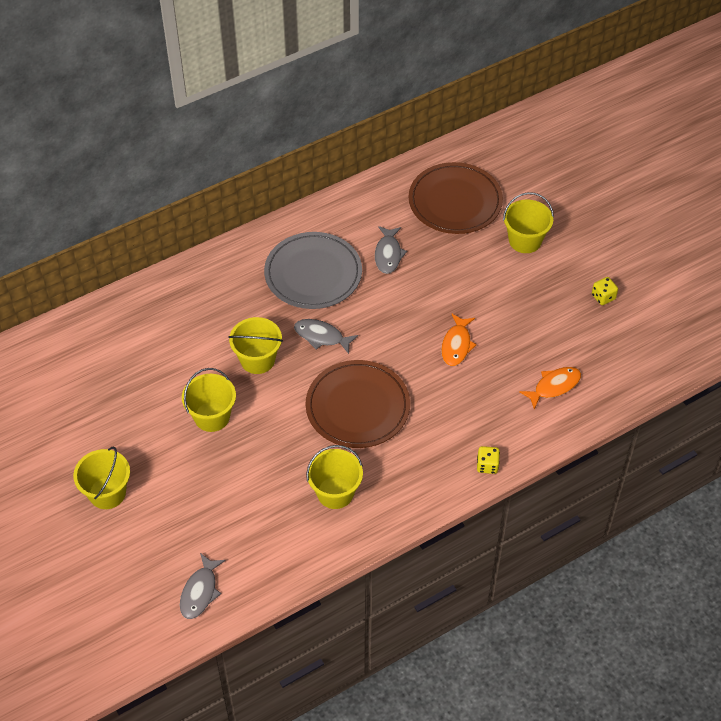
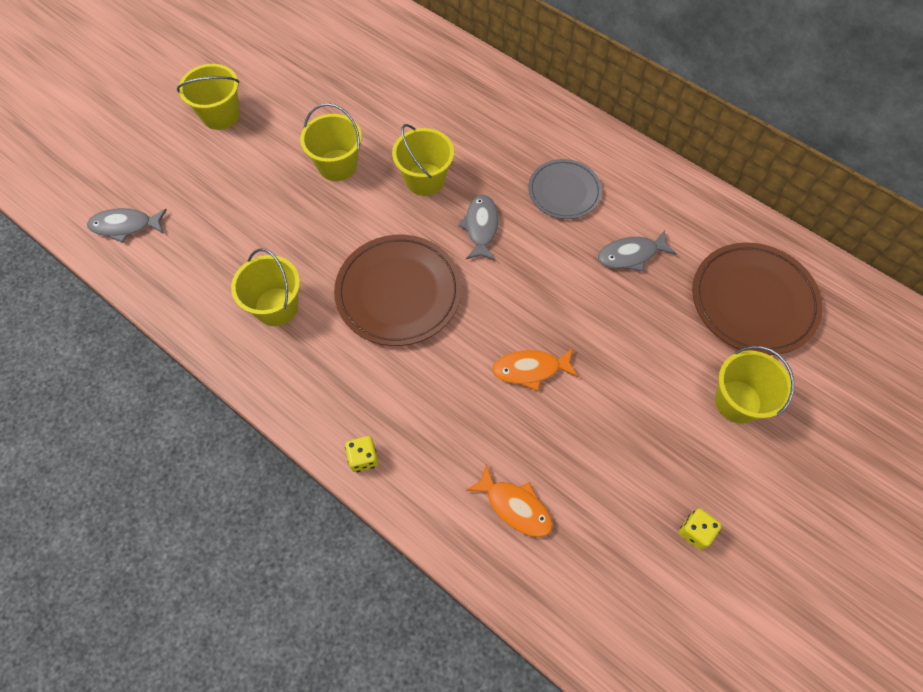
camera: 70 degrees right, 10 degrees up
grey plate [264,232,362,309] -> grey plate [528,159,602,219], size x0.62

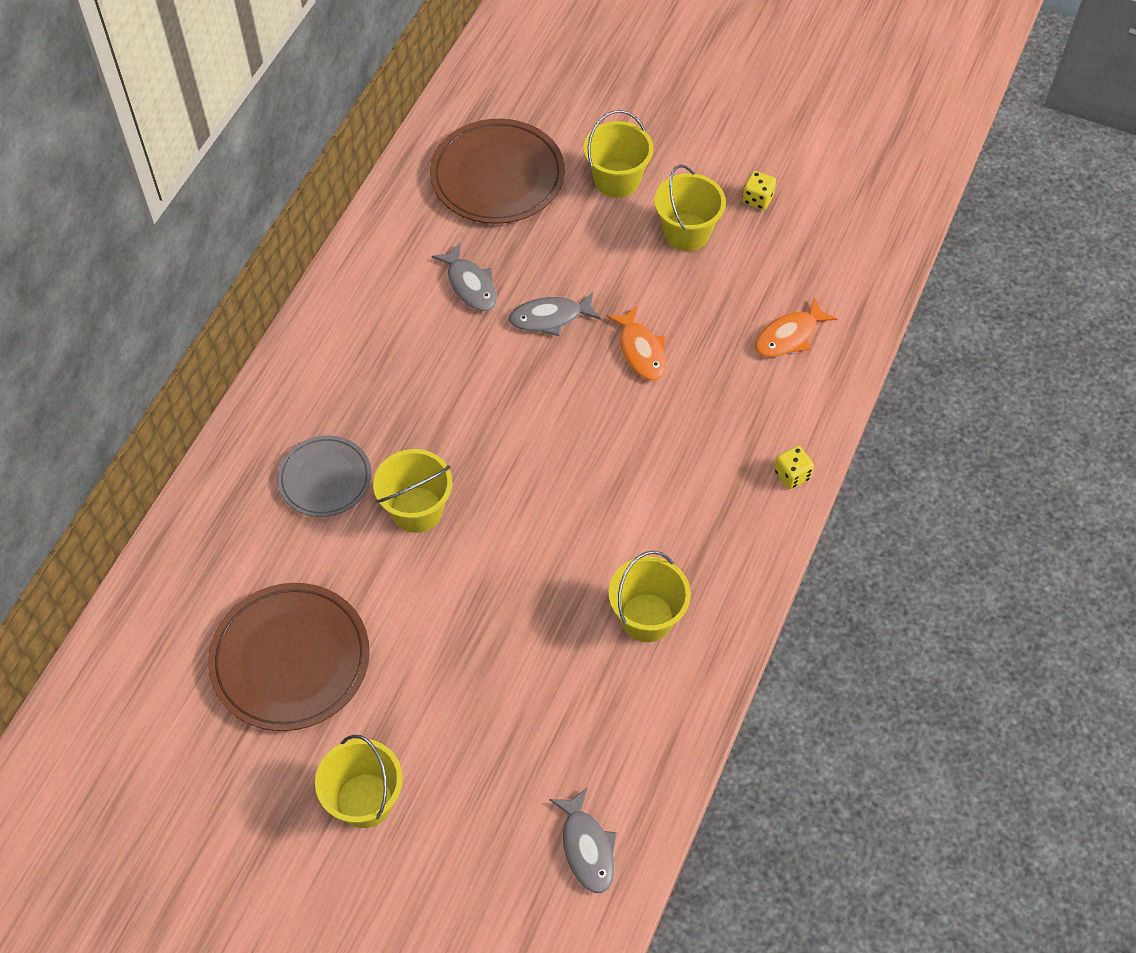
camera: 105 degrees left, 5 degrees down
yellow bucket [300,103,362,181] -> yellow bucket moved to [654,164,726,251]
brown plate [334,235,461,346] -> brown plate moved to [208,583,370,731]
grey fish [458,195,499,261] -> grey fish moved to [509,292,601,336]
orange fish [466,464,553,537] -> orange fish turned 150 degrees counterclockwise [755,297,837,357]
grey plate [528,159,602,219] -> grey plate moved to [277,435,371,517]

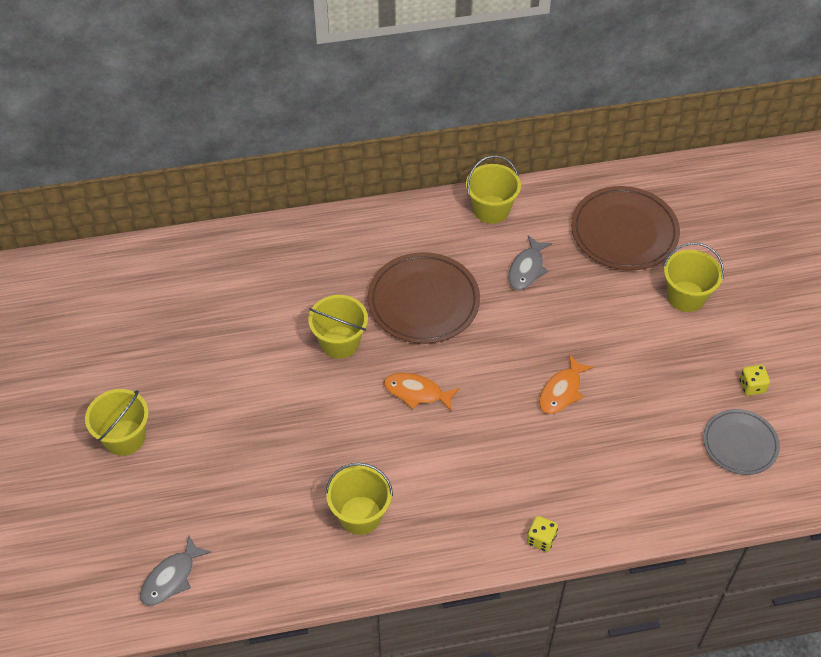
camera: 55 degrees right, 5 degrees down
brown plate [208,583,370,731] -> brown plate moved to [367,252,480,344]
grey plate [277,435,371,517] -> grey plate moved to [703,409,780,475]
grey fish [509,292,601,336] -> none
yellow bucket [654,164,726,251] -> yellow bucket moved to [466,155,521,224]
orange fish [755,297,837,357] -> orange fish moved to [384,373,460,412]

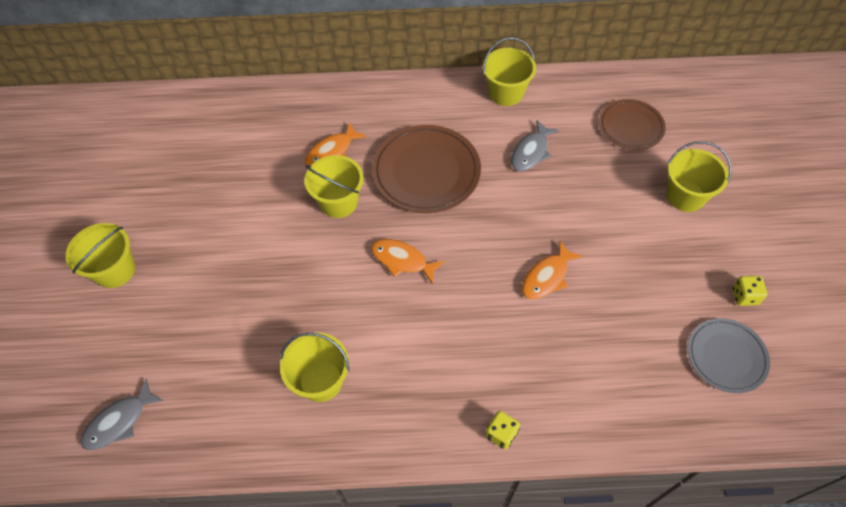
camera: 10 degrees right, 5 degrees up
brown plate [571,186,680,270] -> brown plate [599,99,666,150], size x0.62
none -> orange fish [305,123,367,166]

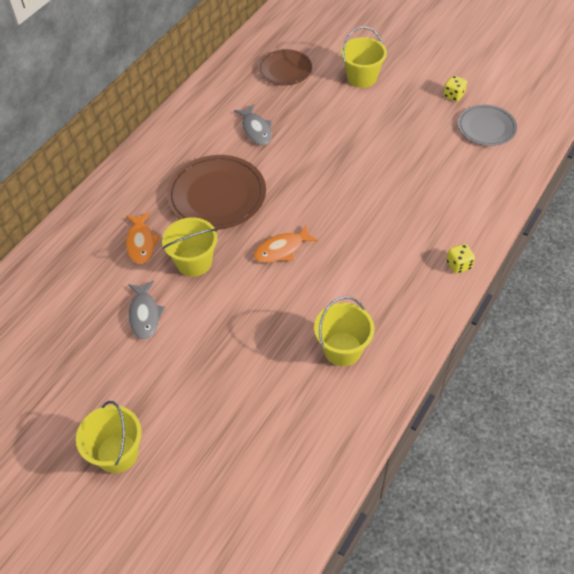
camera: 55 degrees left, 5 degrees down
grey fish [80,379,164,450] -> grey fish moved to [128,280,165,339]
yellow bucket [483,37,536,106] -> none
orange fish [522,241,583,299] -> none

